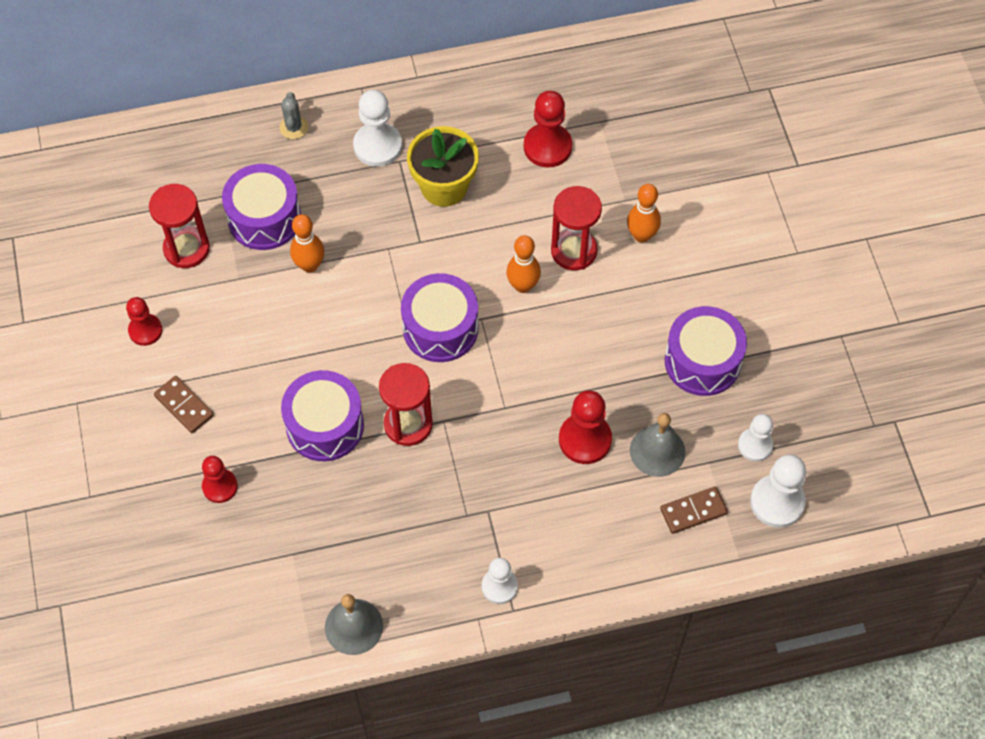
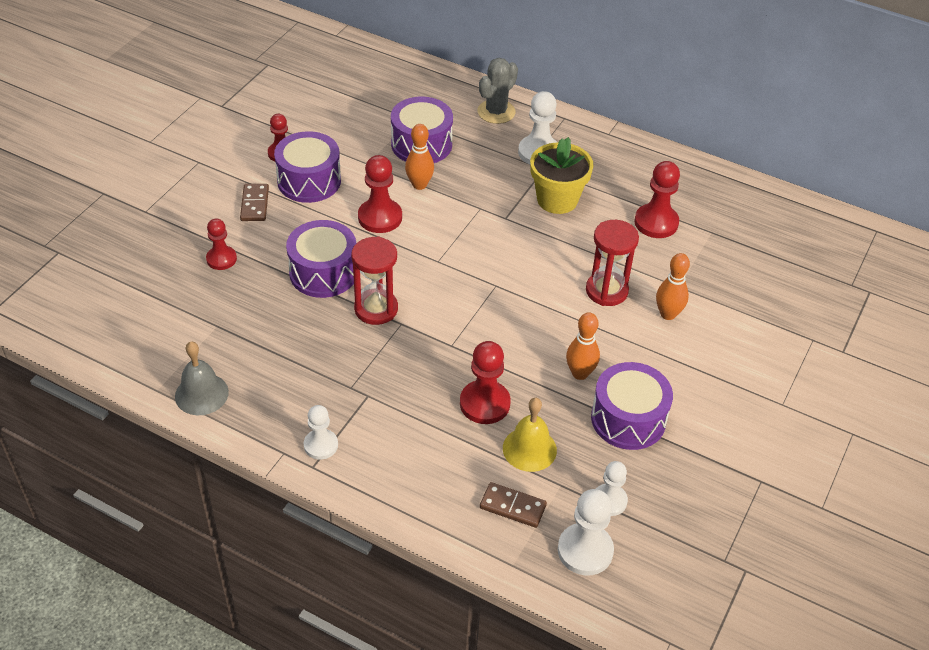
camera: 40 degrees right, 15 degrees down
red hourglass [149,184,210,268] -> none
grey cactus [280,92,308,139] -> grey cactus [477,58,518,124], size x1.61
purple drum [401,273,478,362] -> purple drum moved to [274,131,341,203]
orange bowling pin [506,235,541,293] -> orange bowling pin moved to [566,312,600,380]
grey bell [630,413,685,477] -> yellow bell [503,398,557,472]
none -> red pawn [358,155,402,233]

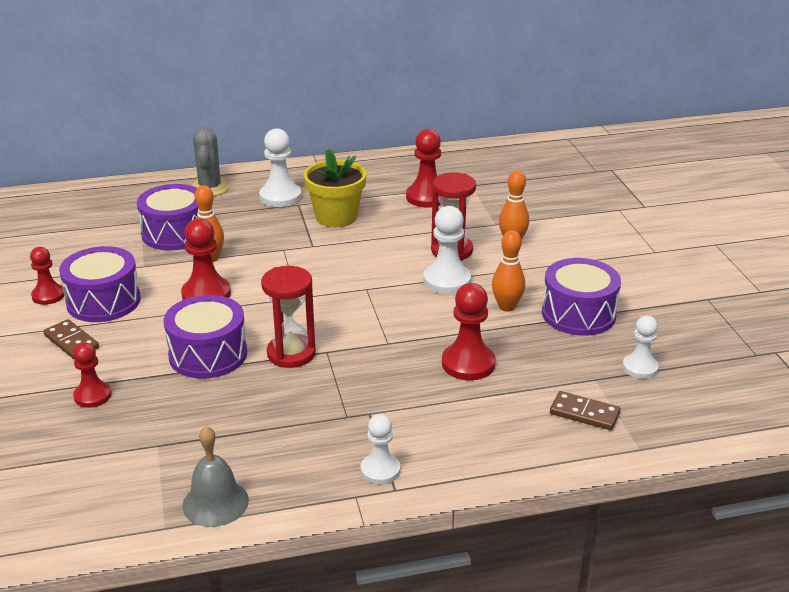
camera: 40 degrees left, 15 degrees down
brown domino [480,482,547,528] -> brown domino turned 45 degrees clockwise [550,391,621,430]
yellow bell [503,398,557,472] -> none
white pawn [558,489,614,576] -> white pawn moved to [423,206,471,294]

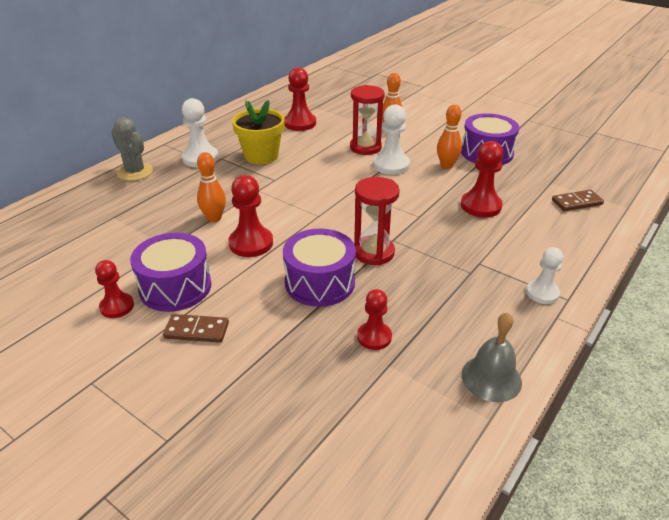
camera: 40 degrees left, 5 degrees up
red pawn [73,342,111,408] -> red pawn moved to [357,289,392,350]
purple drum [137,184,198,250] -> none
white pawn [622,316,659,379] -> none

